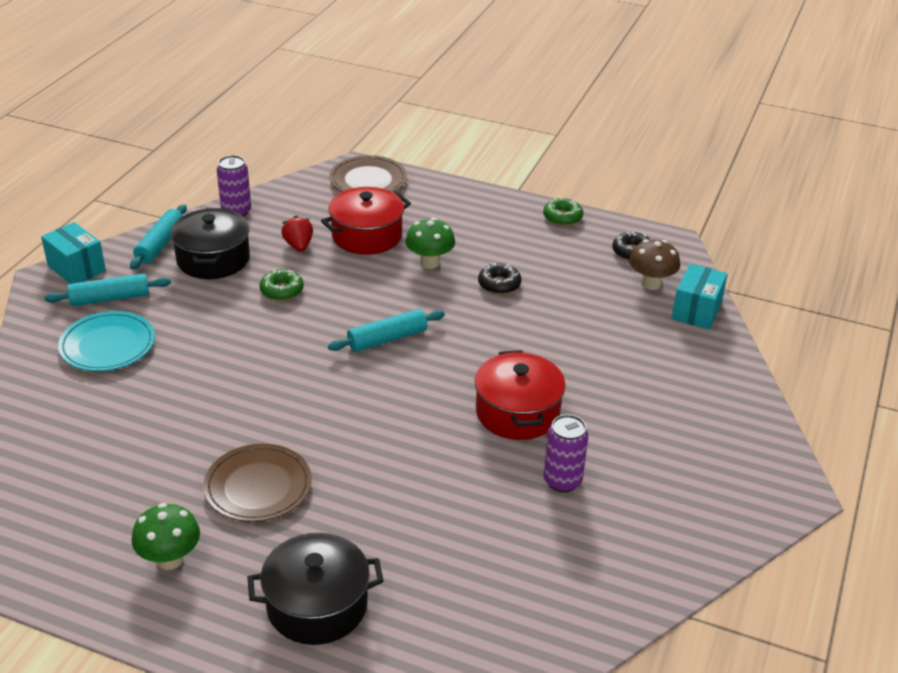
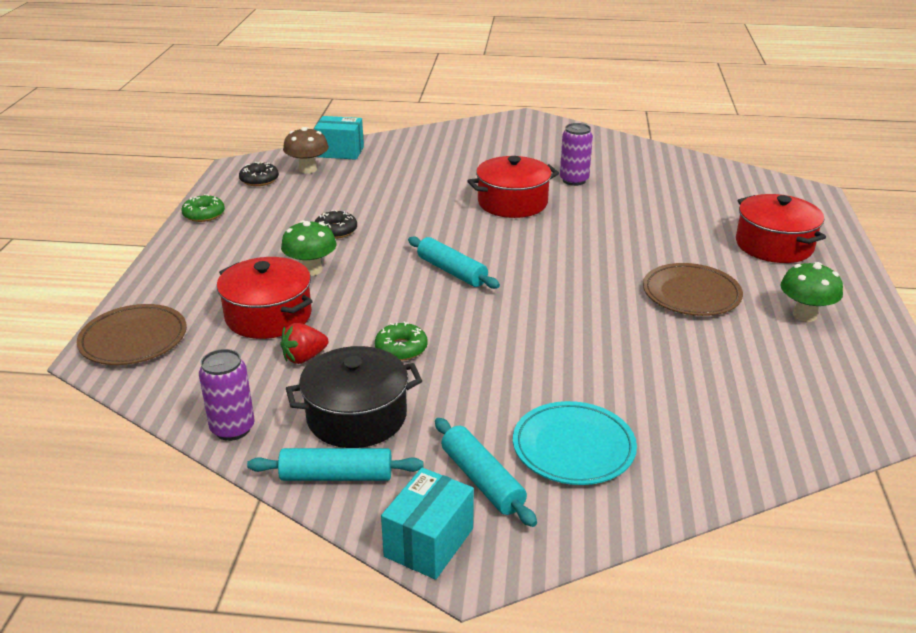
camera: 105 degrees left, 5 degrees down
black pot [247,533,383,645] -> red pot [736,194,826,263]

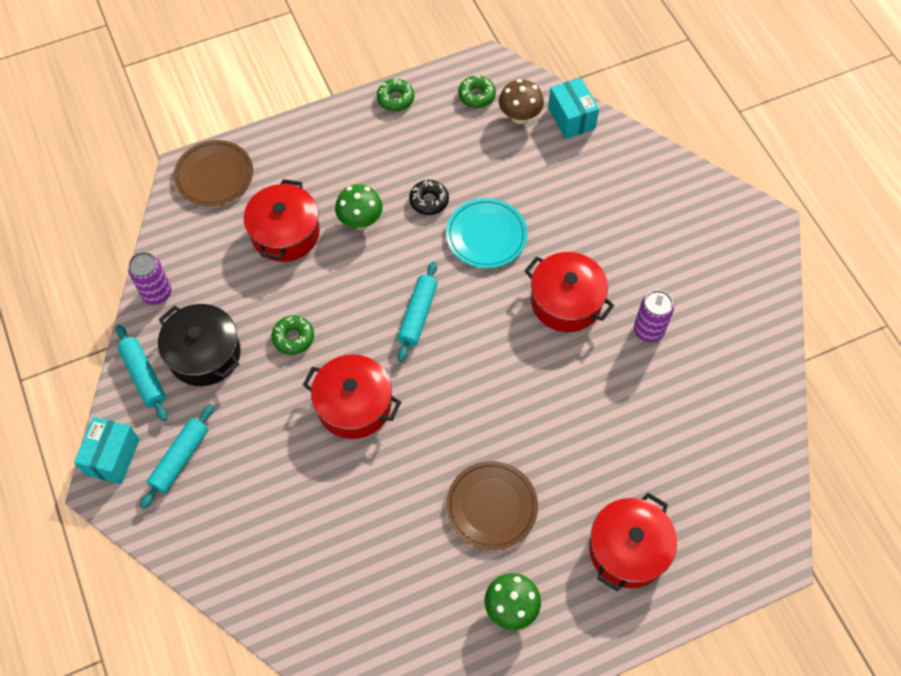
camera: 60 degrees right, 30 degrees up
black donut [239,162,279,186] -> green donut [458,75,496,108]
red strawberry [281,323,328,364] -> none
turquoise box [381,468,474,580] -> turquoise box turned 75 degrees counterclockwise [74,417,140,484]
turquoise plate [513,401,637,485] -> turquoise plate moved to [446,198,528,268]
none -> red pot [303,354,401,439]

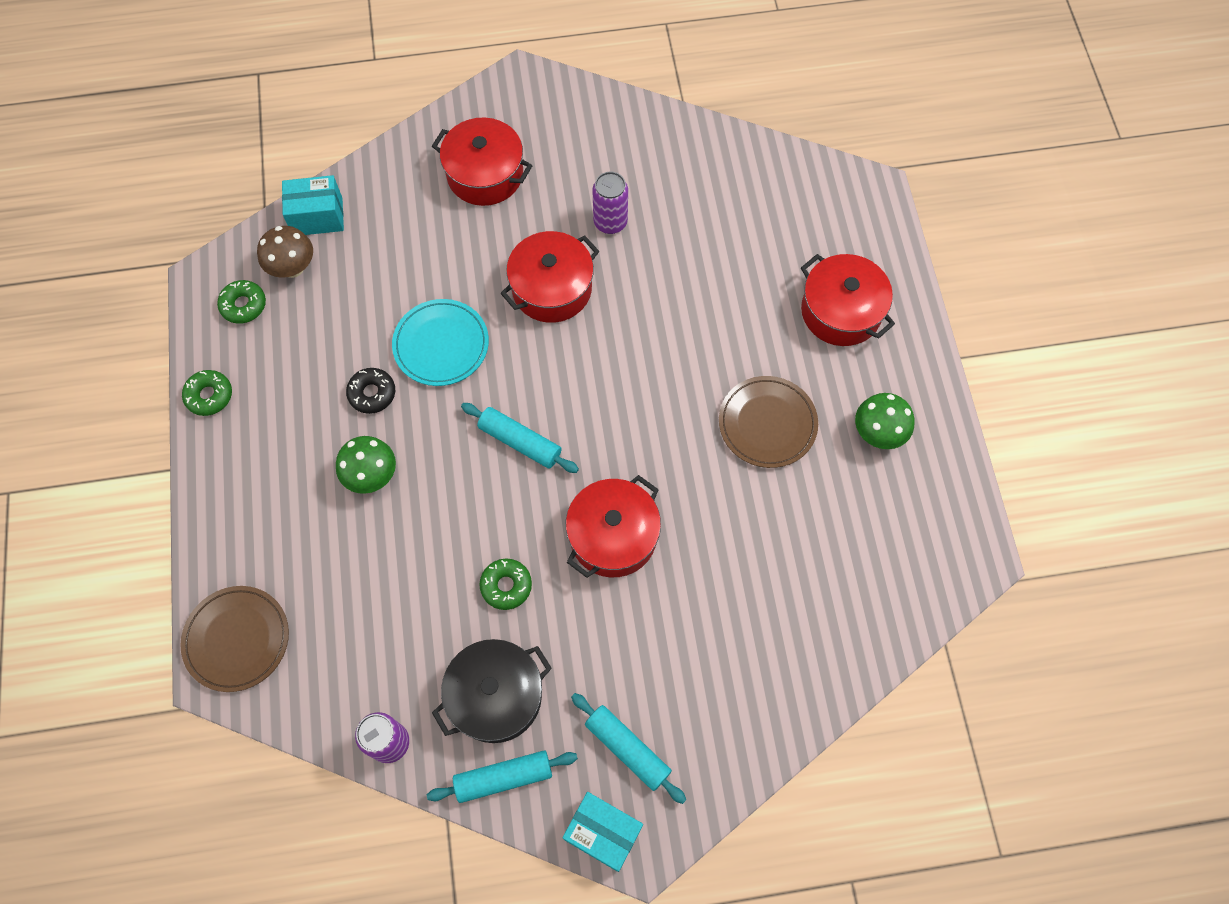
camera: 75 degrees left, 5 degrees up
red pot [244,179,320,262] -> red pot moved to [432,117,533,206]

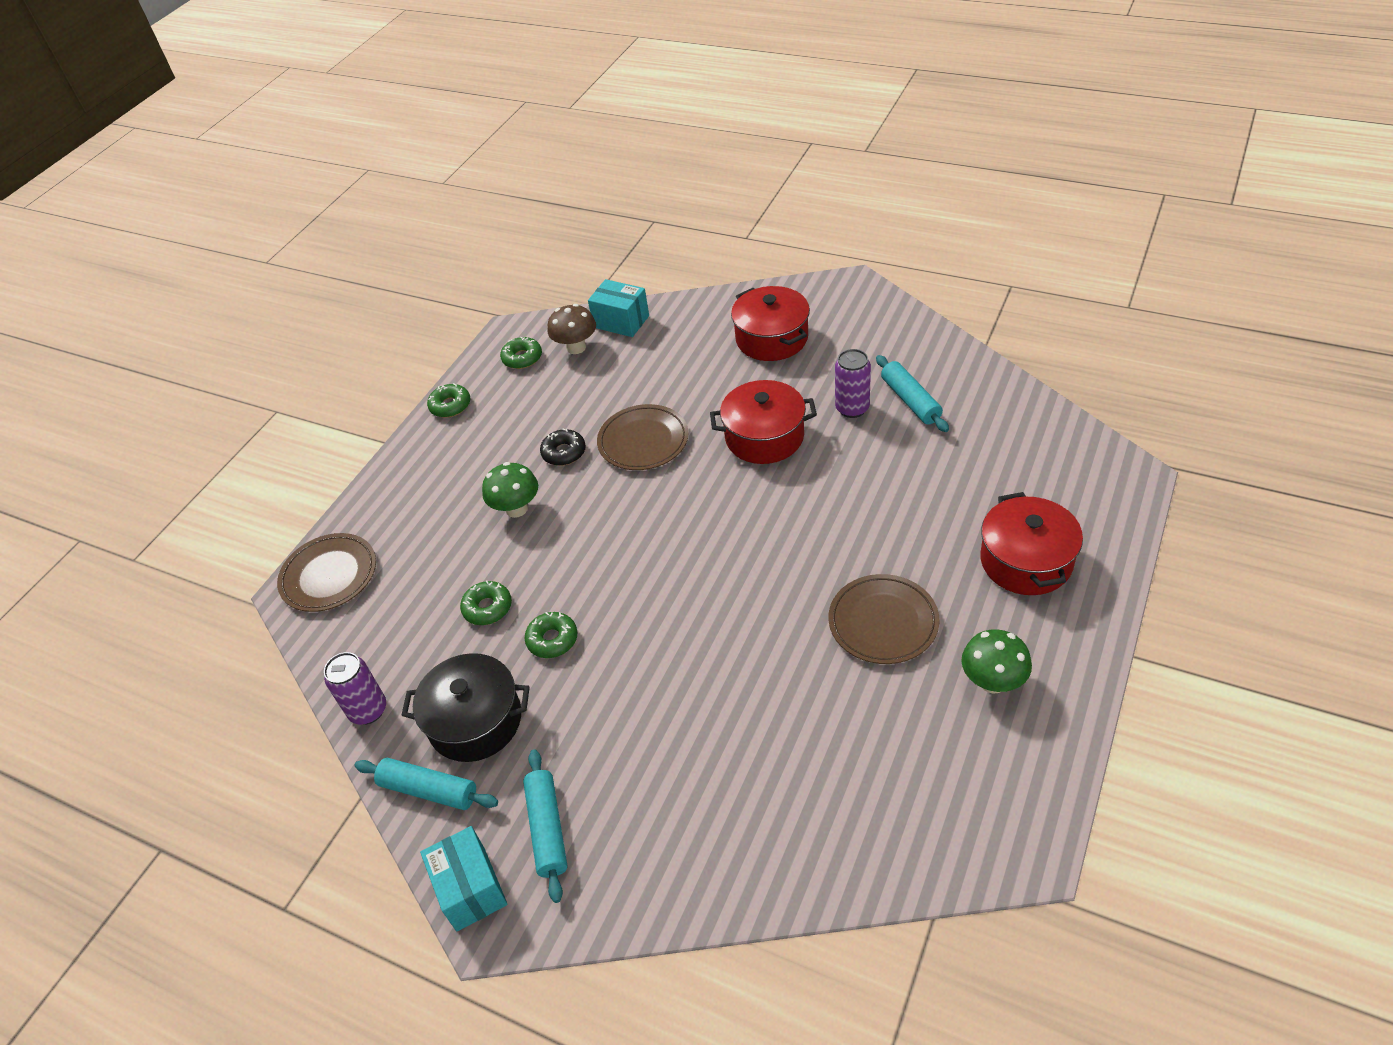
camera: 40 degrees right, 20 degrees down
turquoise plate [392,299,489,386] -> brown plate [597,404,689,470]
turquoise rolling pin [461,403,579,473] -> turquoise rolling pin moved to [876,355,949,432]
red pot [566,475,661,578] -> none
none -> green donut [460,581,512,625]

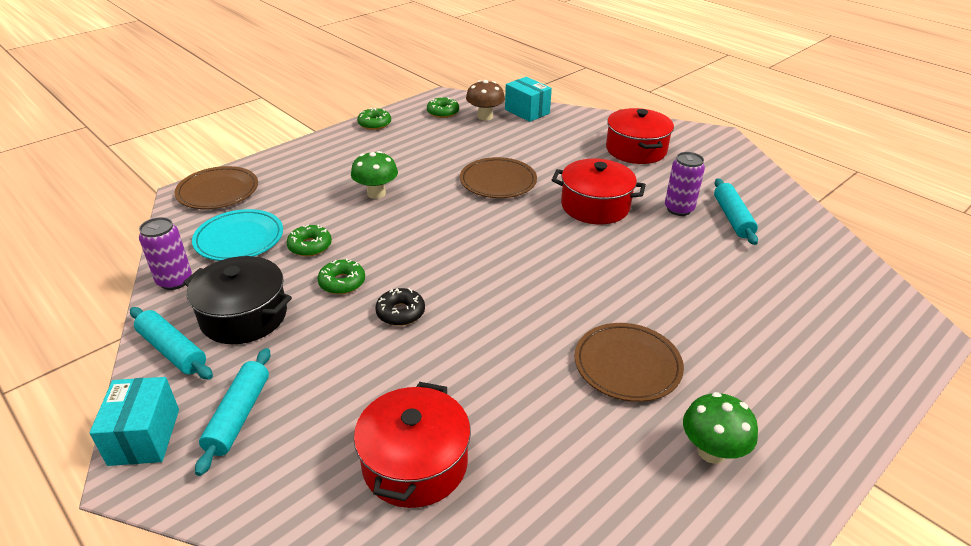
camera: 15 degrees right, 10 degrees down
black donut [540,429,586,466] -> black donut moved to [375,288,425,326]
red pot [980,492,1083,595] -> red pot moved to [354,382,471,508]
none -> turquoise plate [192,209,283,261]

